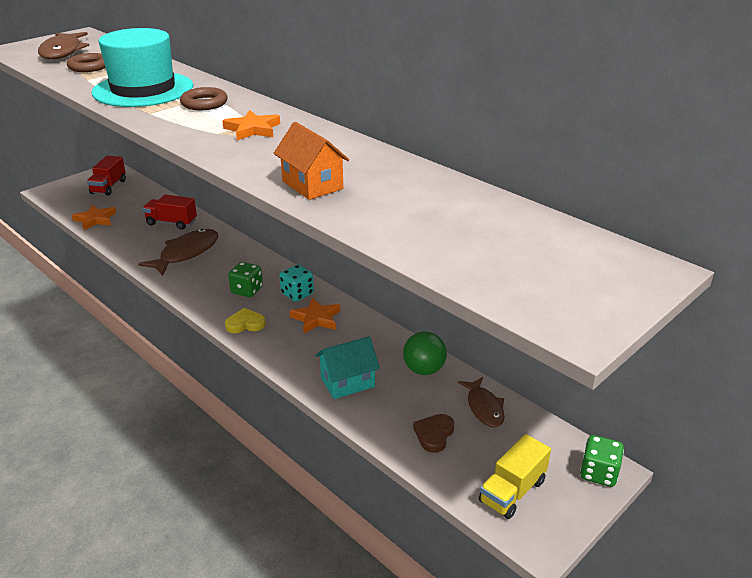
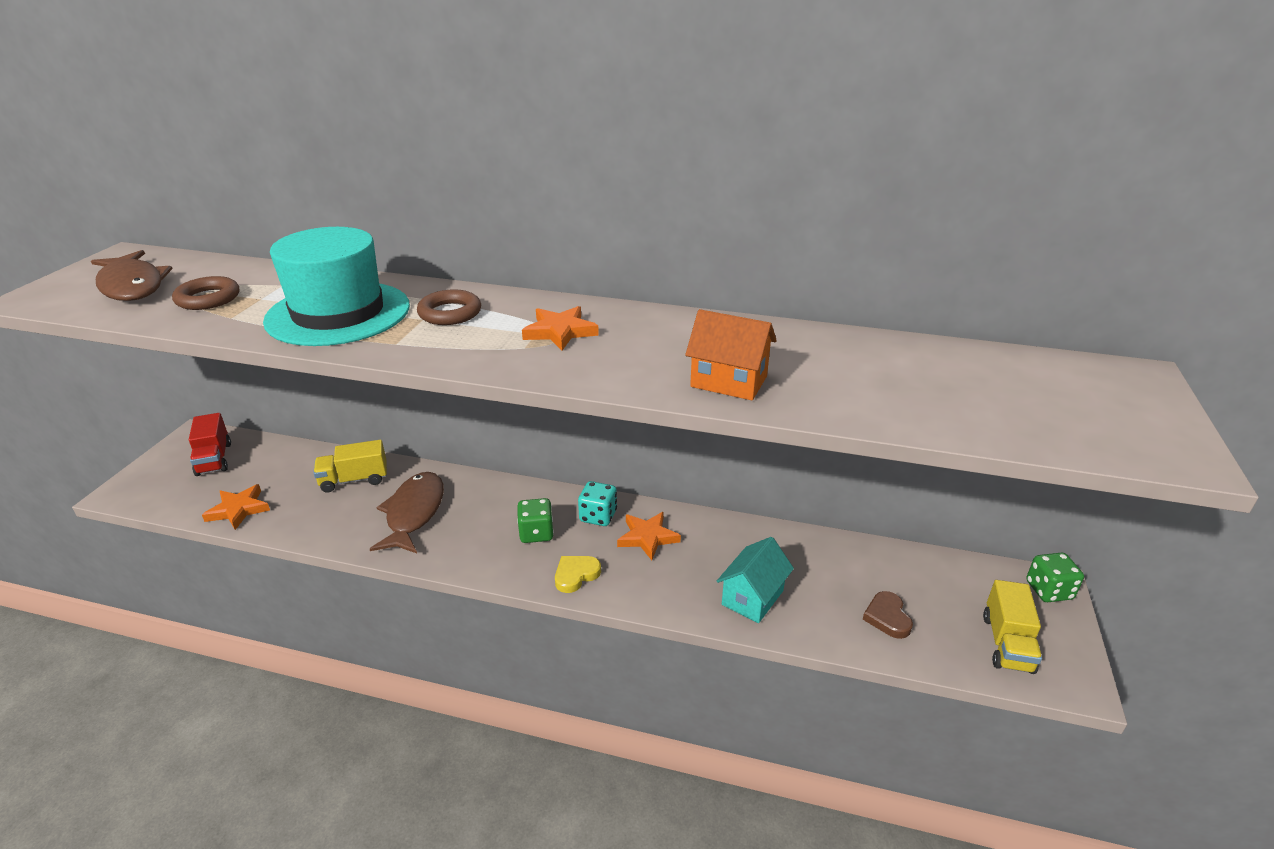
camera: 30 degrees left, 0 degrees up
red truck [143,195,197,230] -> yellow truck [313,440,387,492]
green ball [403,331,447,375] -> none
brown fish [458,377,504,427] -> none

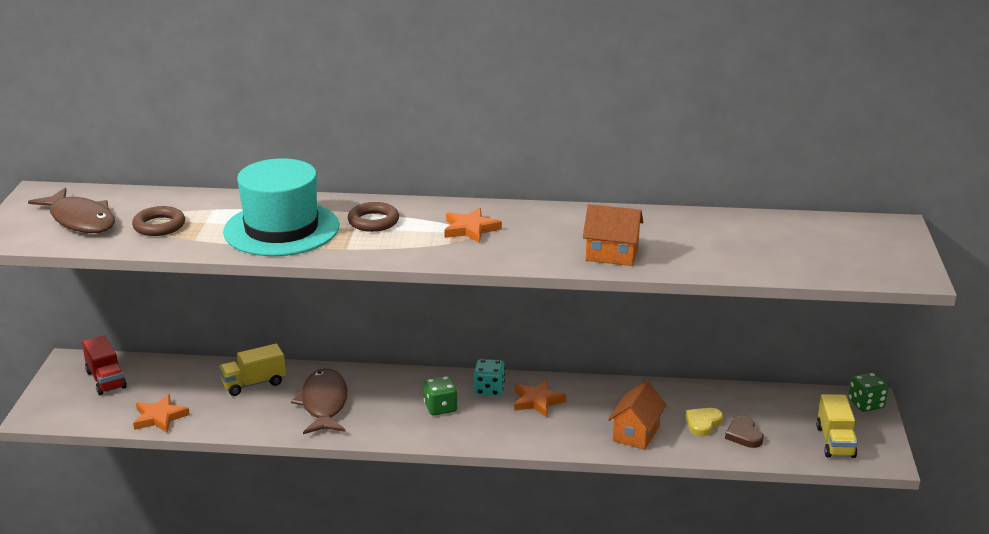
camera: 10 degrees left, 5 degrees down
yellow heart [555,556,601,593] -> yellow heart moved to [686,408,723,436]
turquoise house [717,537,794,623] -> orange house [608,381,667,450]

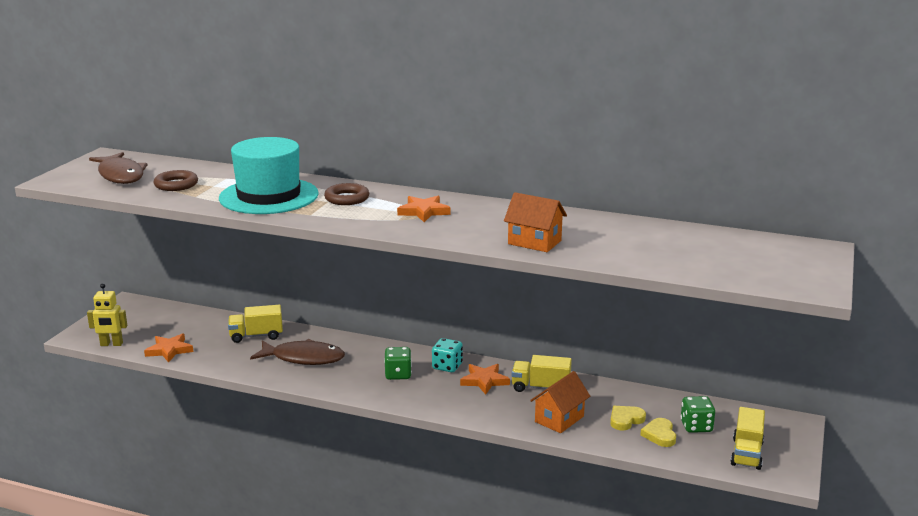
camera: 15 degrees right, 5 degrees down
red truck [82,335,127,395] -> none
brown fish [291,369,348,434] -> brown fish turned 90 degrees clockwise [250,339,345,365]
brown heart [725,416,764,448] -> yellow heart [640,418,676,447]
green dice [848,372,888,412] -> green dice moved to [681,396,715,433]
none -> yellow robot [87,283,128,346]
none -> yellow truck [512,355,572,392]

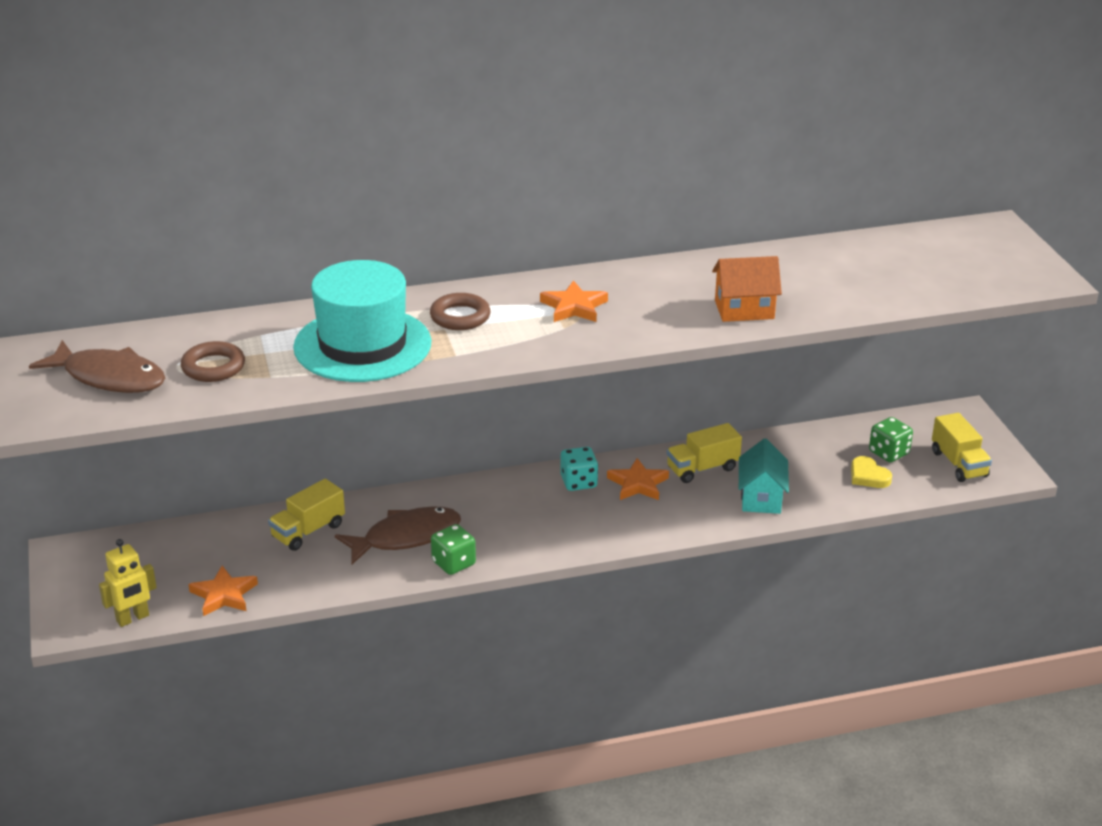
camera: 35 degrees left, 10 degrees up
green dice [384,347,412,380] -> green dice moved to [431,524,476,575]
orange house [530,371,590,433] -> turquoise house [739,438,789,514]
yellow heart [610,406,646,430] -> none

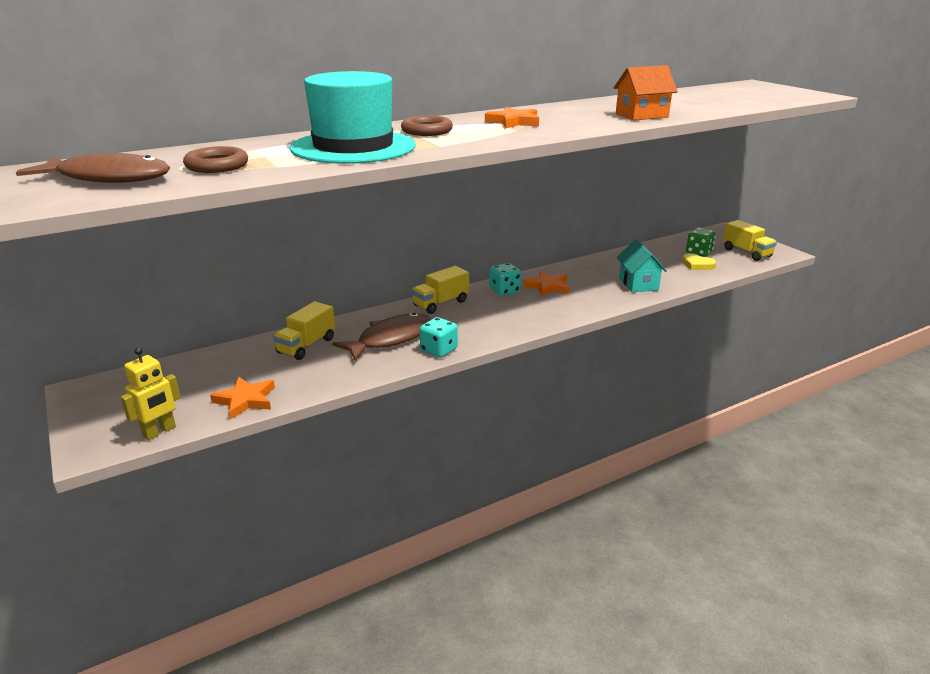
camera: 15 degrees left, 5 degrees down
green dice [431,524,476,575] -> turquoise dice [420,317,458,358]
yellow truck [667,423,742,483] -> yellow truck moved to [412,266,469,314]

